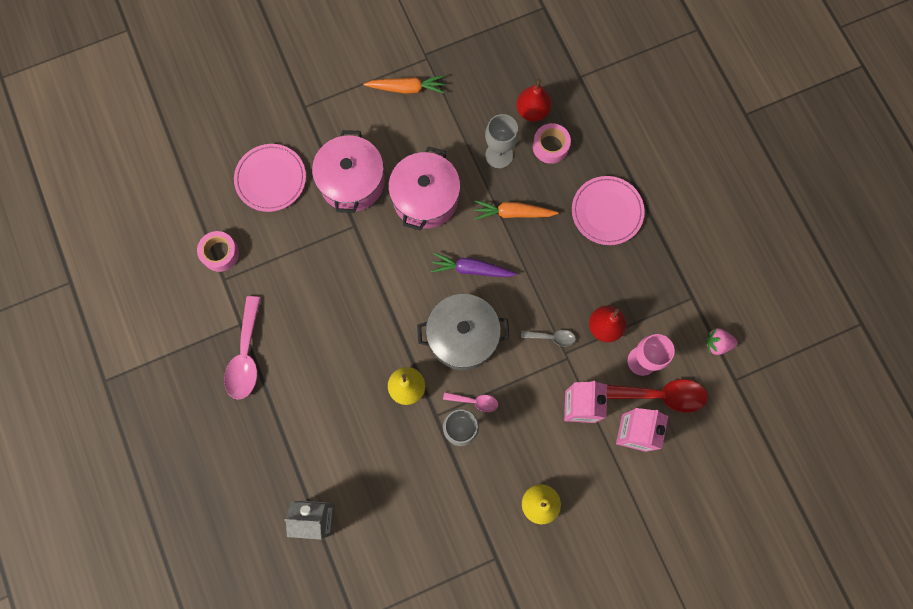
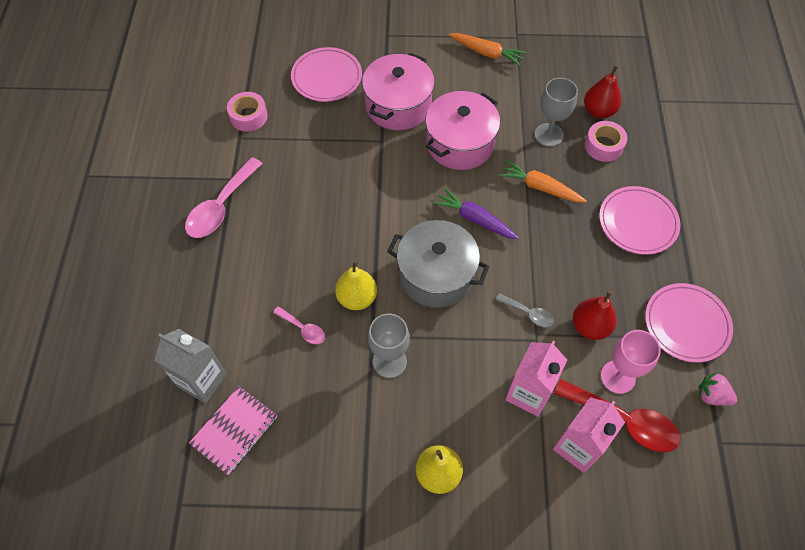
camera: 25 degrees right, 15 degrees down
pink spoon [443,392,498,412] -> pink spoon moved to [273,306,325,344]
none -> pink notebook [189,386,277,475]
none -> pink plate [645,283,733,362]

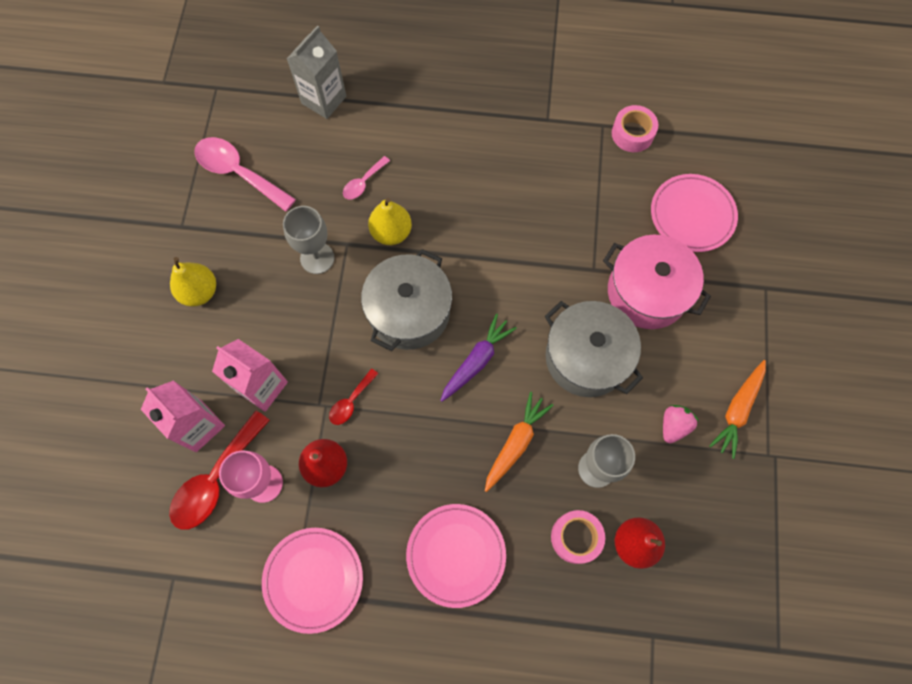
camera: 95 degrees right, 10 degrees up
pink spoon [185,157,263,238] -> pink spoon moved to [194,137,296,212]
pink notebook [189,386,277,475] -> none
pink pot [425,91,500,170] -> grey pot [545,301,643,397]
grey spoon [496,293,554,327] -> red spoon [329,368,378,425]
pink strawberry [698,372,737,406] -> pink strawberry moved to [663,405,699,443]

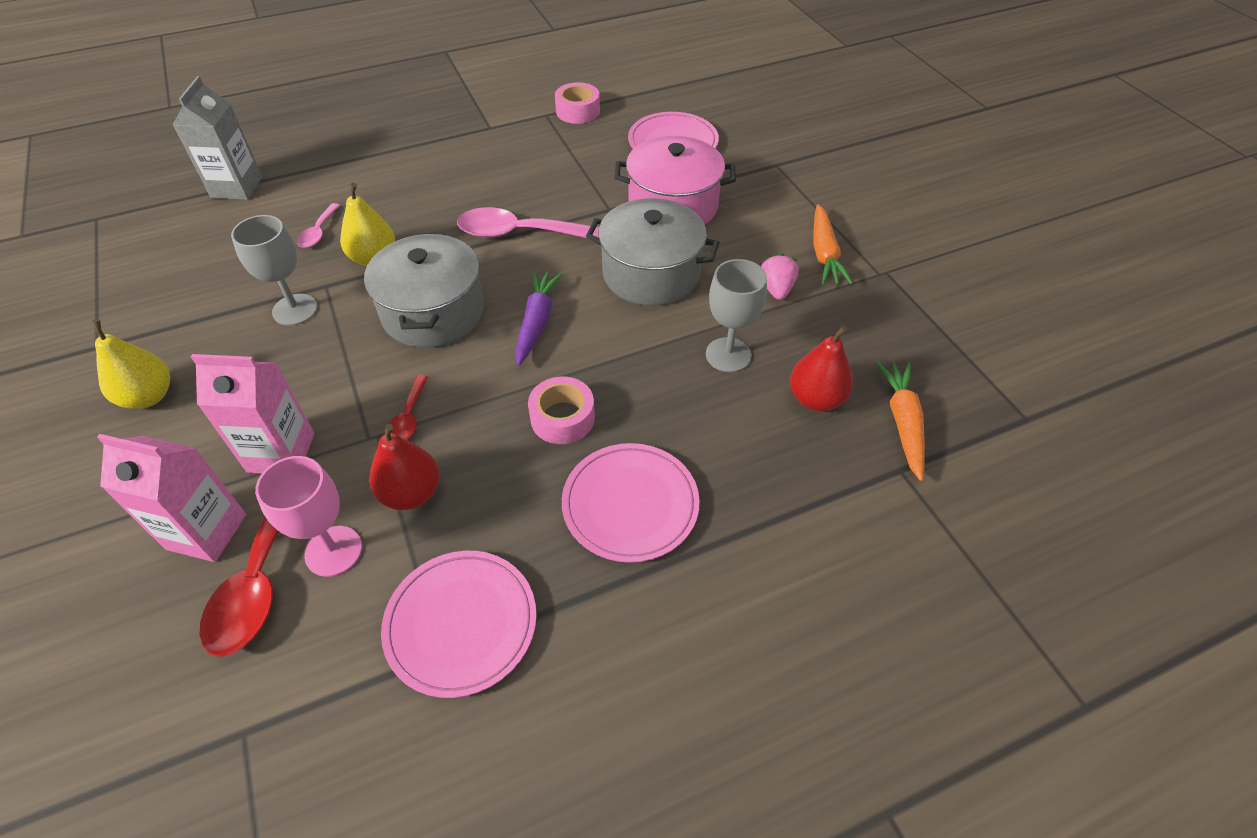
camera: 30 degrees left, 20 degrees down
pink spoon [194,137,296,212] -> pink spoon moved to [457,207,599,238]
orange carrot [485,392,554,492] -> orange carrot moved to [876,362,925,481]
pink tape [551,510,605,564] -> pink tape moved to [528,377,595,444]

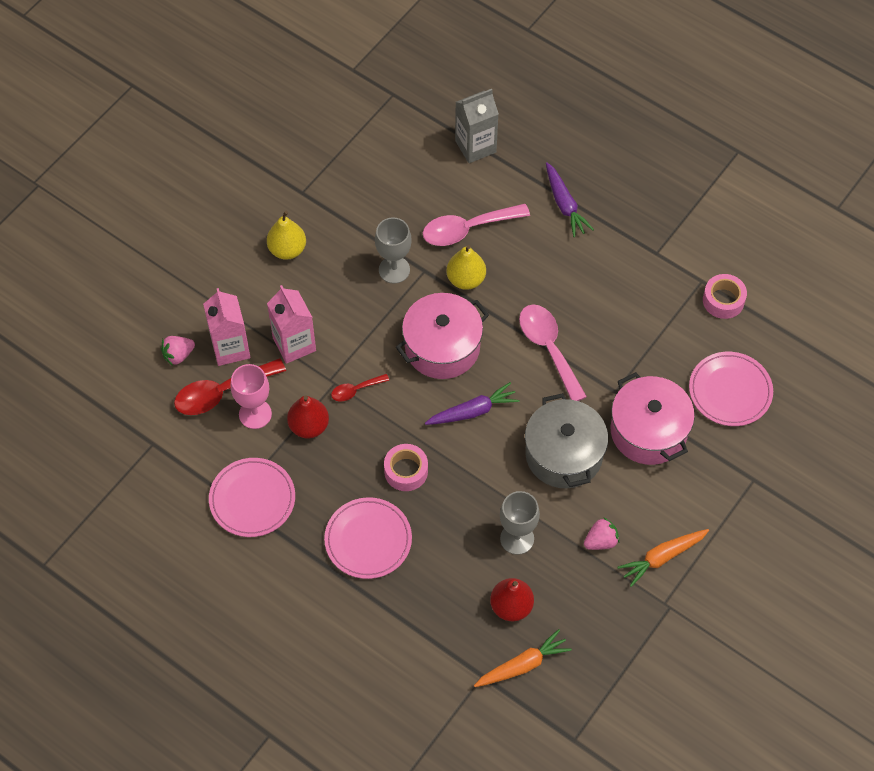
camera: 60 degrees right, 10 degrees up
pink spoon [297,203,340,248] -> pink spoon [423,204,530,246], size x1.92
grey pot [364,233,484,348] -> pink pot [396,293,489,379]
none -> pink strawberry [161,336,195,366]
none -> purple carrot [546,162,594,237]

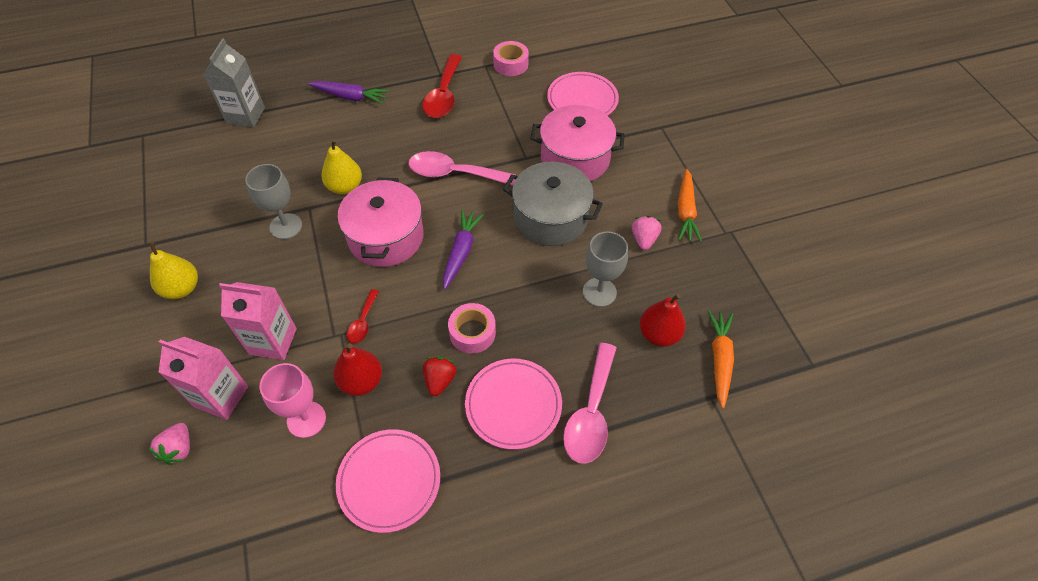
camera: 55 degrees left, 5 degrees down
red spoon [174,358,286,415] -> red spoon moved to [422,54,462,118]
pink spoon [423,204,530,246] -> pink spoon moved to [563,343,616,464]
none -> red strawberry [423,356,456,396]

